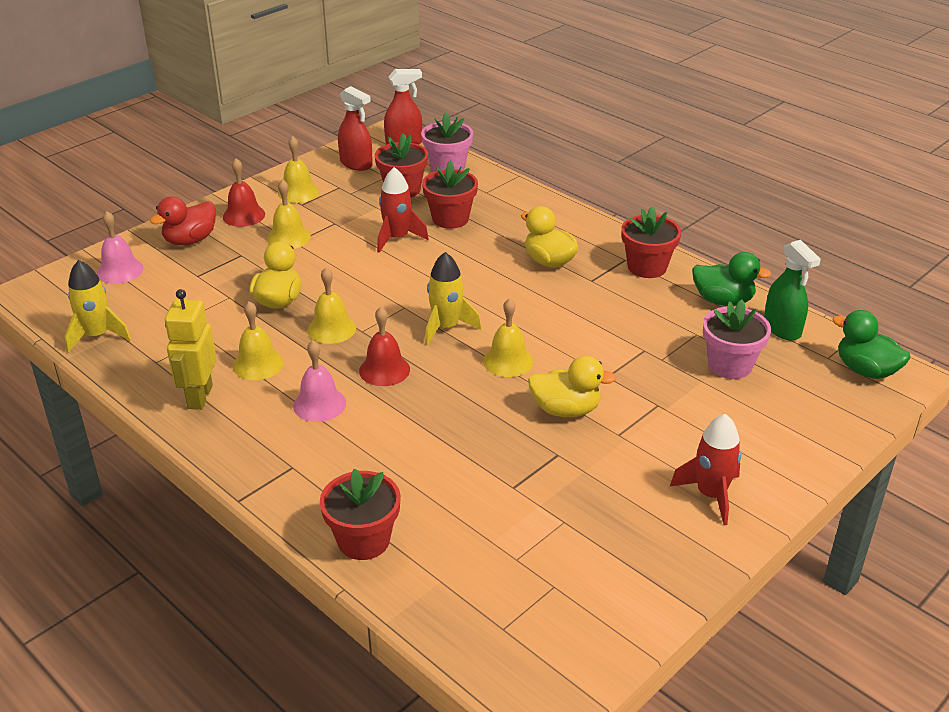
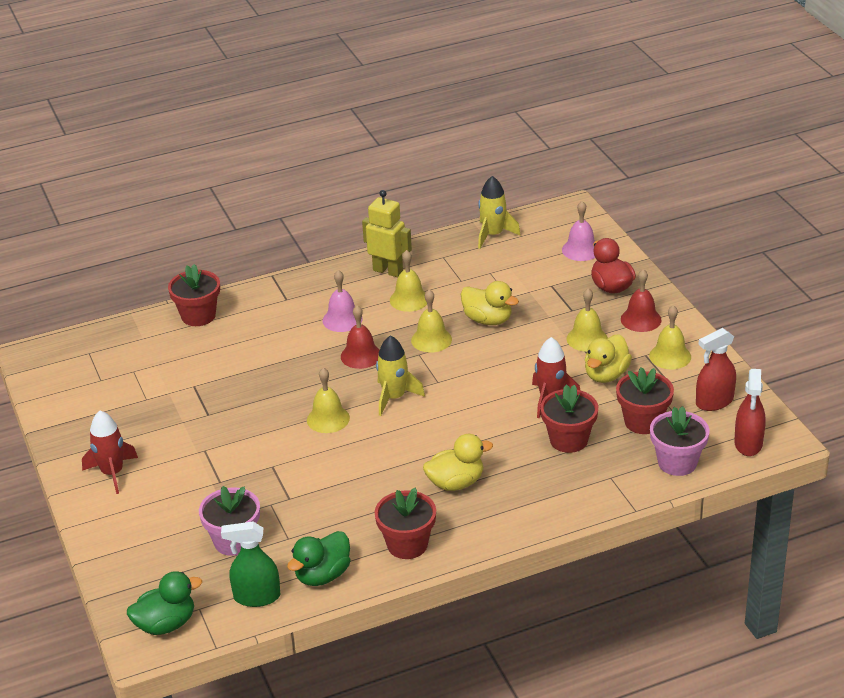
camera: 115 degrees right, 0 degrees up
yellow duck [528,356,617,417] -> yellow duck moved to [585,334,632,383]

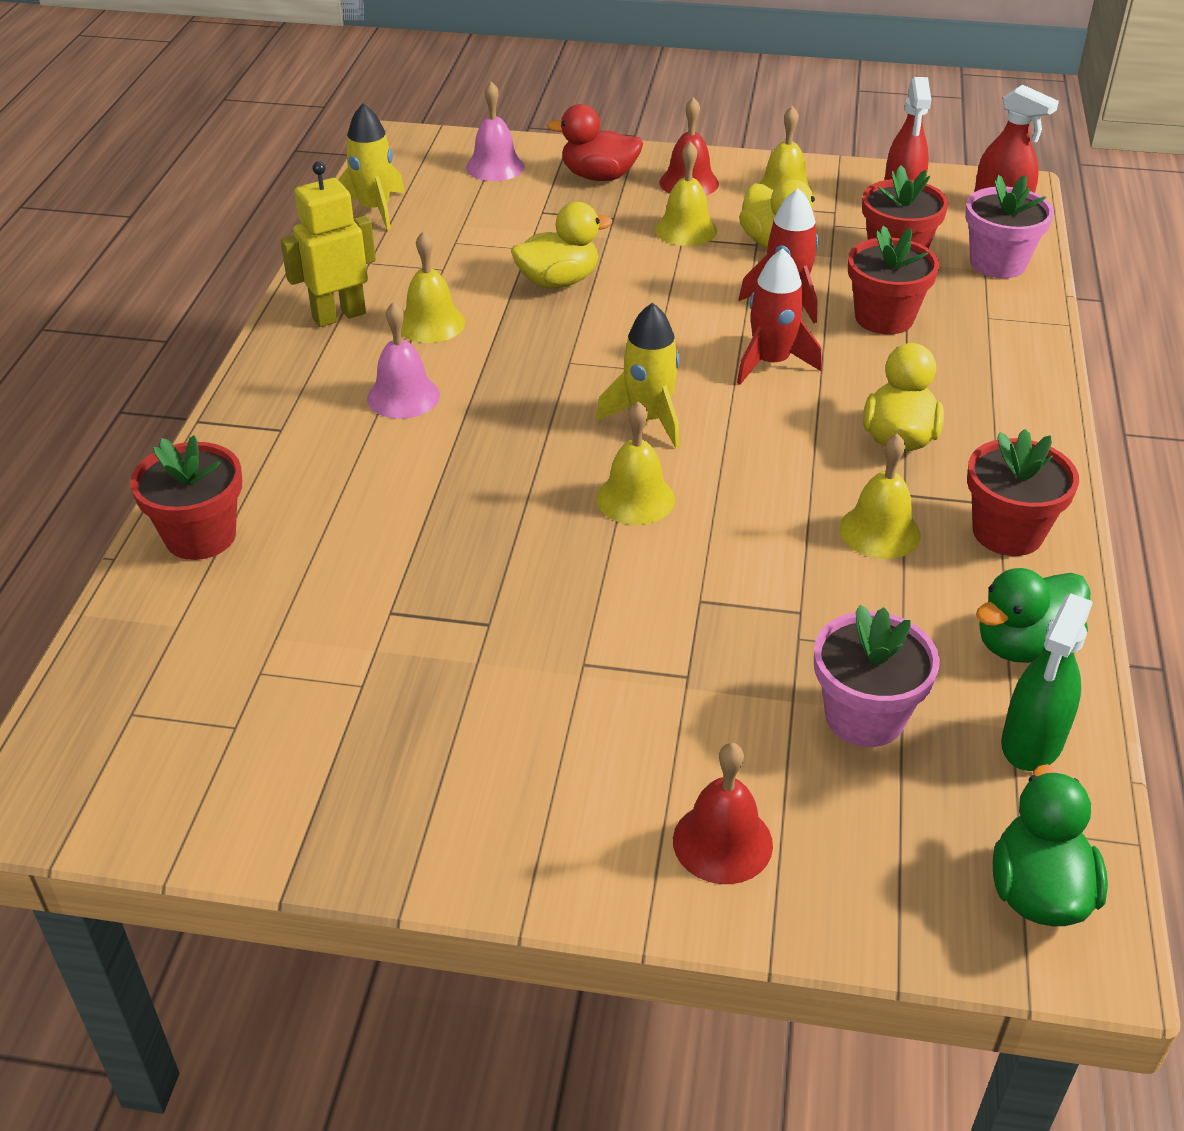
camera: 60 degrees left, 5 degrees up
red rocket [82,411,138,494] -> red rocket moved to [737,248,822,385]
green duck [287,531,351,586] -> green duck turned 75 degrees clockwise [976,568,1090,663]
red bell [341,305,380,369] -> red bell moved to [673,743,773,884]
yellow bell [411,289,452,353] -> yellow bell moved to [839,433,921,559]

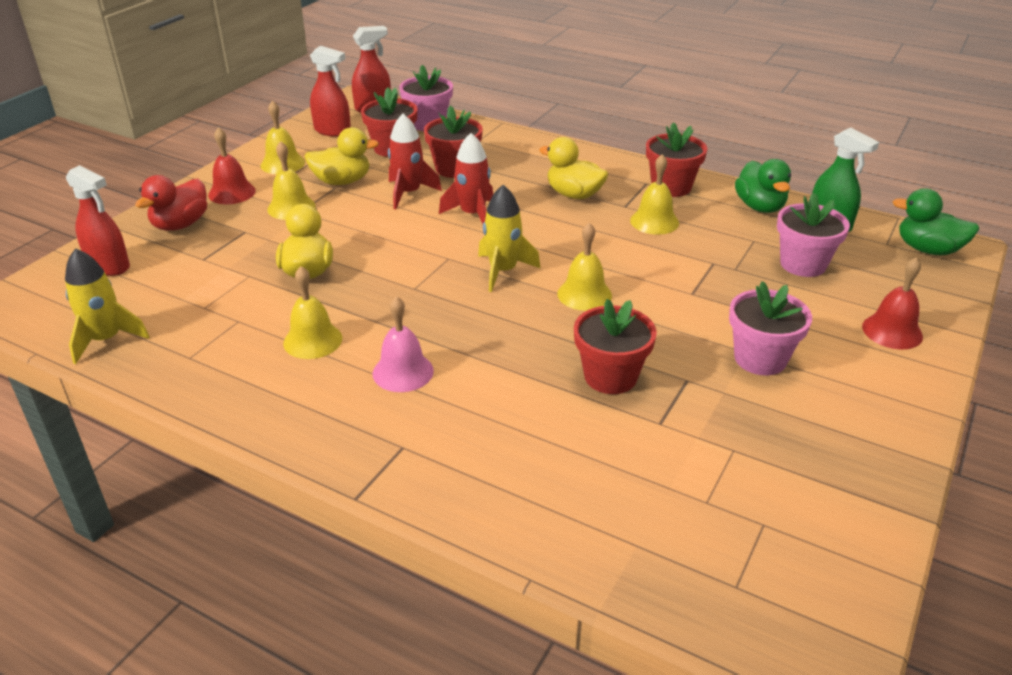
camera: 70 degrees left, 5 degrees down
red flower pot [130,435,242,560] -> red flower pot moved to [574,299,657,394]
yellow robot [280,161,376,327] -> none
pink bell [466,82,524,181] -> red spray bottle [66,165,130,276]
none -> pink flower pot [729,281,812,375]

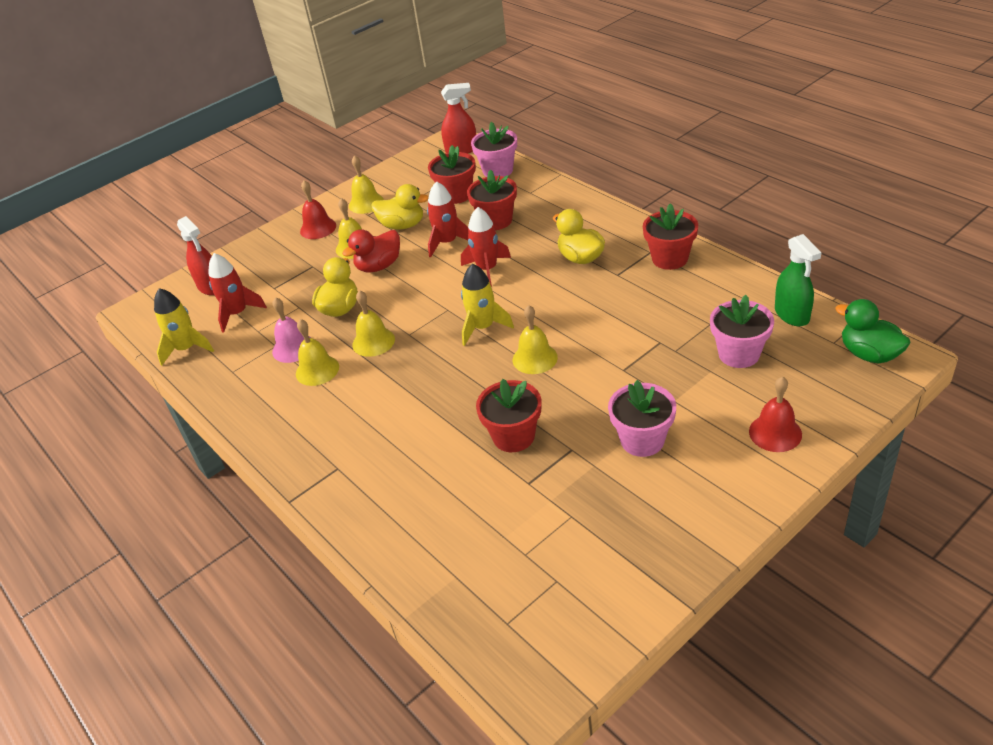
camera: 25 degrees right, 5 degrees up
red duck [135,175,207,230] -> red duck moved to [342,229,400,273]
red spray bottle [310,46,351,137] -> none
pink bell [372,296,434,392] -> pink bell moved to [272,297,311,363]
yellow bell [630,154,679,235] -> yellow bell moved to [352,290,395,357]
green duck [735,159,791,213] -> none
none -> red rocket [208,253,267,333]

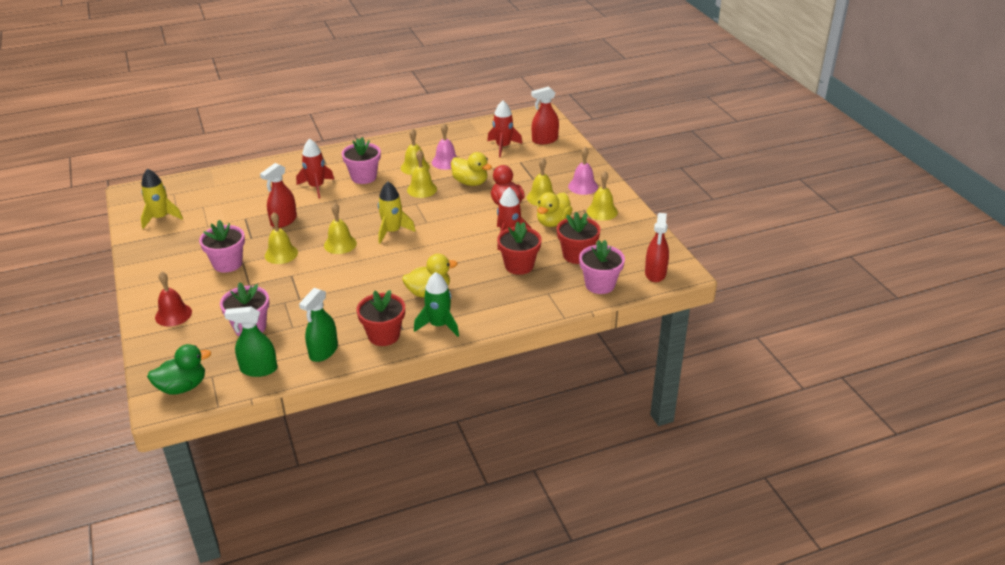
camera: 105 degrees right, 5 degrees down
yellow rocket [154,288,214,366] -> yellow rocket moved to [141,168,183,229]
red bell [300,180,336,239] -> pink bell [568,147,598,195]
red rocket [461,207,511,287] -> red rocket moved to [296,139,334,199]
red flower pot [476,379,541,452] -> red spray bottle [260,163,297,228]
none -> yellow bell [265,212,298,264]
none -> green spray bottle [299,288,338,362]
none -> pink flower pot [342,137,381,184]
none -> green rocket [414,272,459,337]

